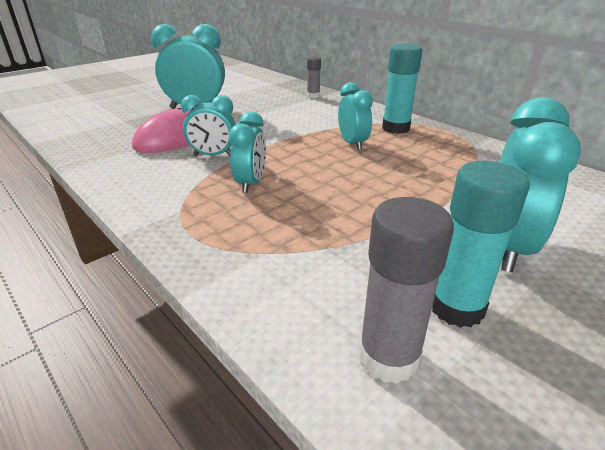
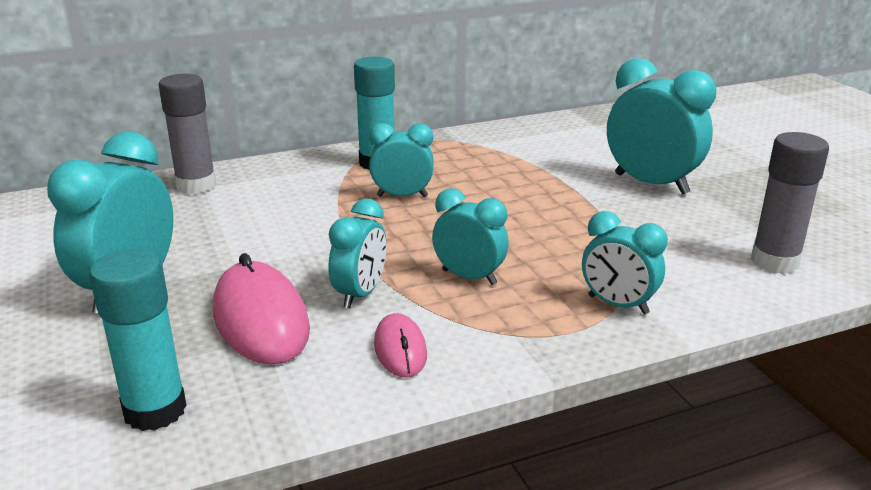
camera: 70 degrees left, 5 degrees down
grey glue stick [307,56,321,98] -> grey glue stick [159,74,216,194], size x1.76
turquoise glue stick [432,161,530,328] -> turquoise glue stick moved to [89,249,187,431]
none -> pink mouse [374,313,427,377]
none -> turquoise clock [582,211,668,314]

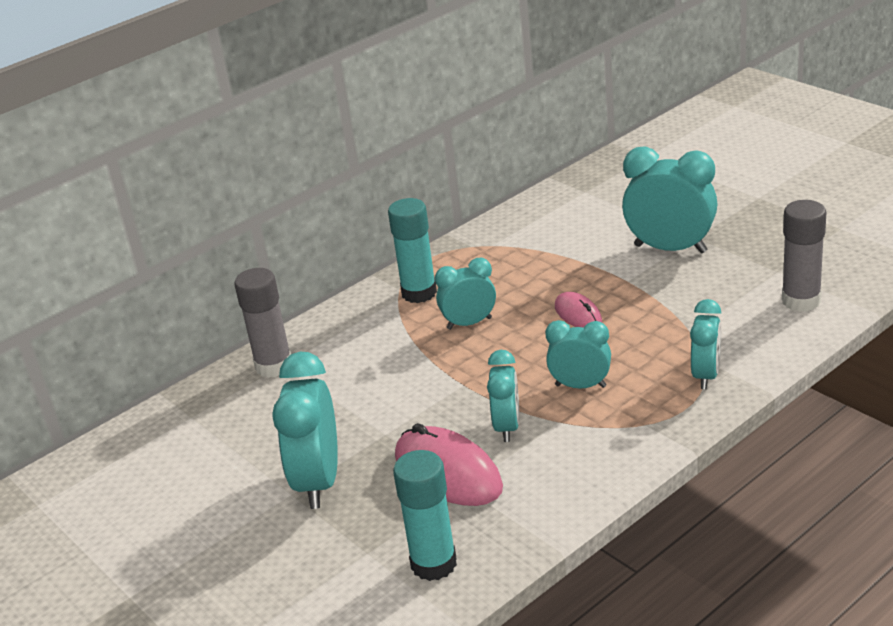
camera: 15 degrees left, 5 degrees up
pink mouse [374,313,427,377] -> pink mouse moved to [555,292,602,328]
turquoise clock [582,211,668,314] -> turquoise clock turned 90 degrees counterclockwise [690,299,721,389]

